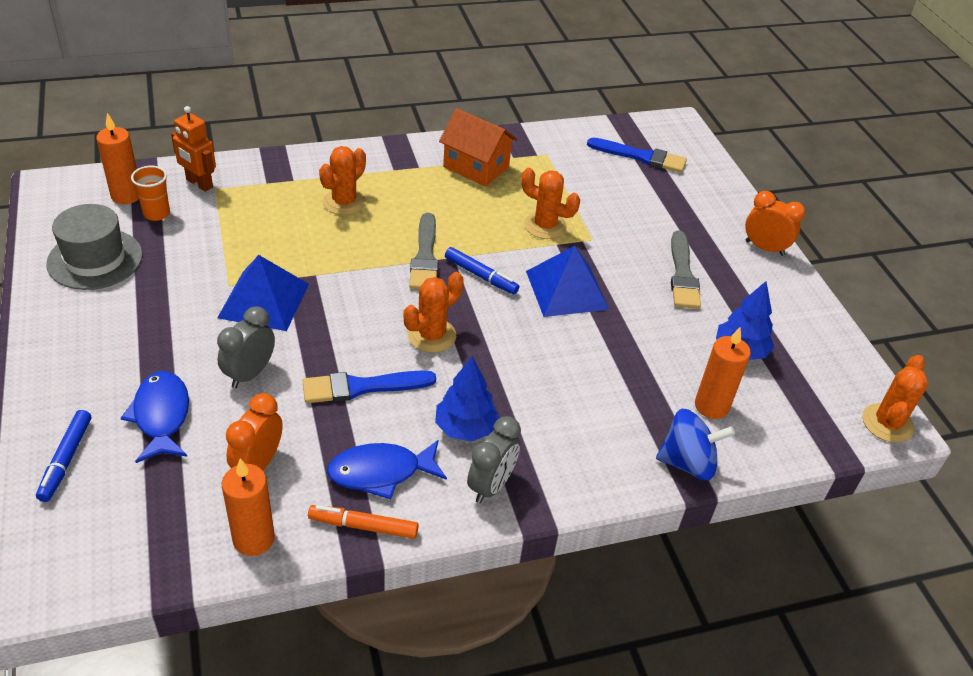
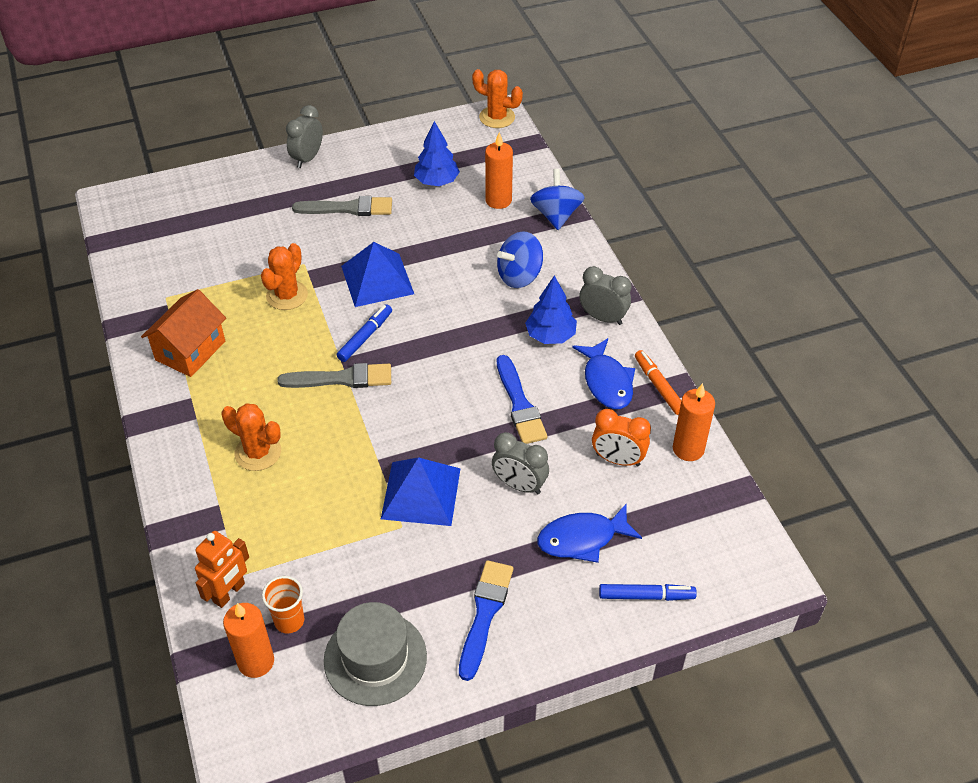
camera: 90 degrees left, 5 degrees up
orange marker [308,505,419,539] -> orange marker turned 150 degrees clockwise [635,350,681,415]
orange cactus [403,272,464,353] -> none
blue brush [587,138,687,173] -> blue brush moved to [459,560,513,681]
orange clock [745,191,806,256] -> grey clock [286,105,323,168]
none -> blue spinning top [497,231,543,288]

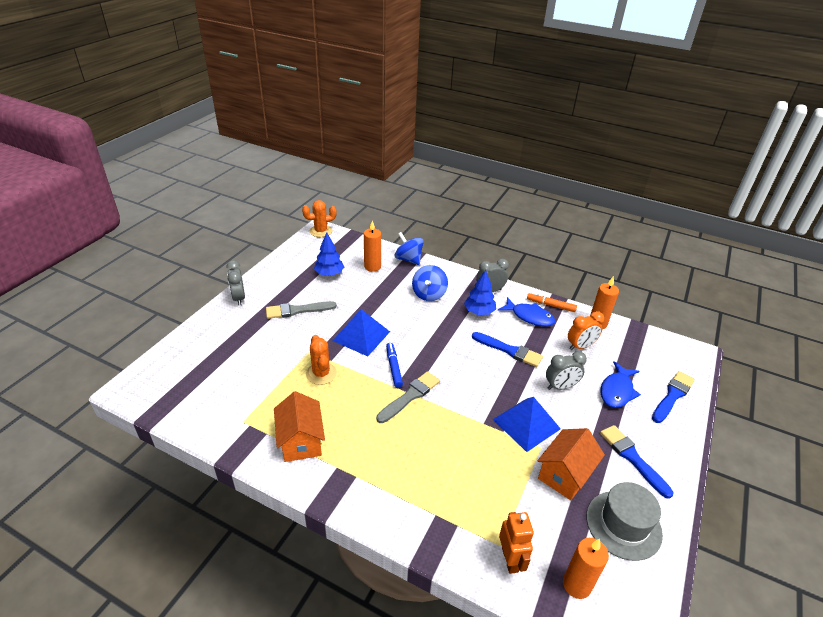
camera: 45 degrees left, 10 degrees down
orange cactus [222,403,281,471] -> none
orange cup [262,576,304,633] -> none
grey brush [292,196,392,216] -> grey brush turned 150 degrees counterclockwise [266,301,337,319]
blue marker [599,584,697,601] -> blue brush [652,371,695,423]
none -> orange house [537,428,605,500]

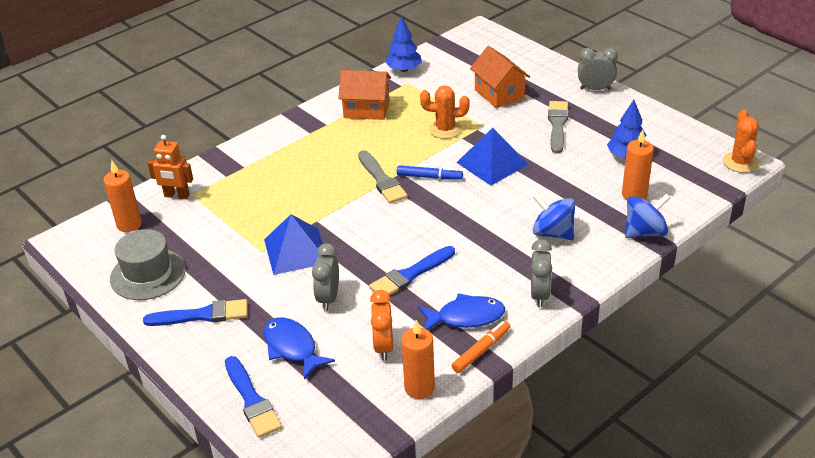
camera: 115 degrees right, 0 degrees up
blue tree [464,270,496,315] -> blue tree moved to [385,16,422,72]
blue fish [498,297,555,326] -> blue fish turned 150 degrees counterclockwise [418,293,505,330]
orange house [537,428,605,500] -> orange house moved to [470,46,530,108]

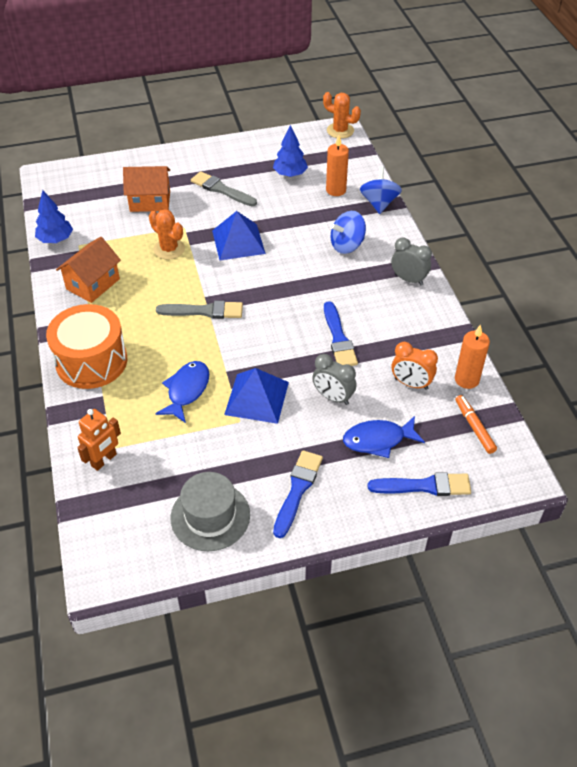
camera: 65 degrees left, 10 degrees up
orange candle [103,161,142,232] -> none
blue marker [397,165,463,180] -> none
blue fish [418,293,505,330] -> blue fish moved to [155,361,209,423]
orange cactus [420,85,469,139] -> orange cactus turned 75 degrees counterclockwise [149,209,185,260]
orange marker [452,321,510,373] -> orange marker moved to [456,395,497,454]
grey clock [578,48,618,90] -> none
none -> orange drum [46,304,127,389]

